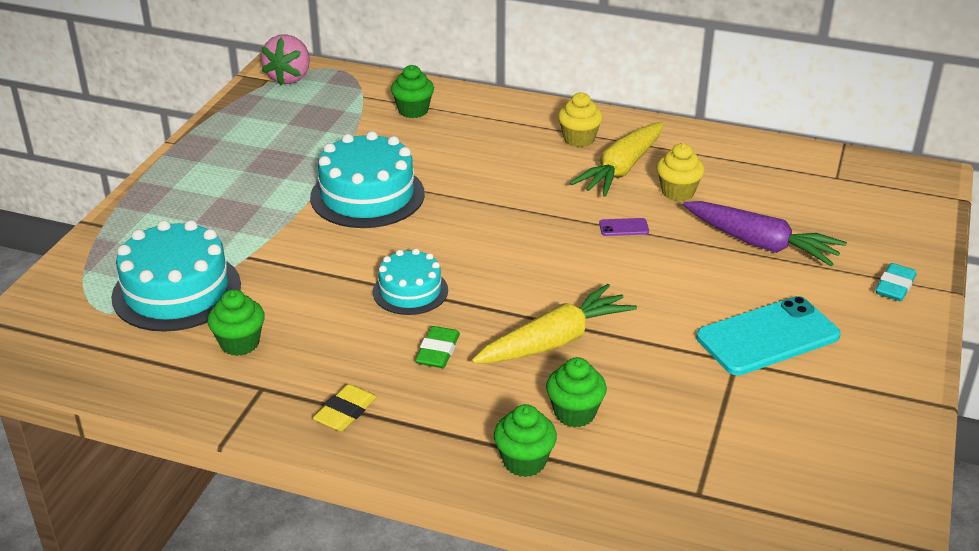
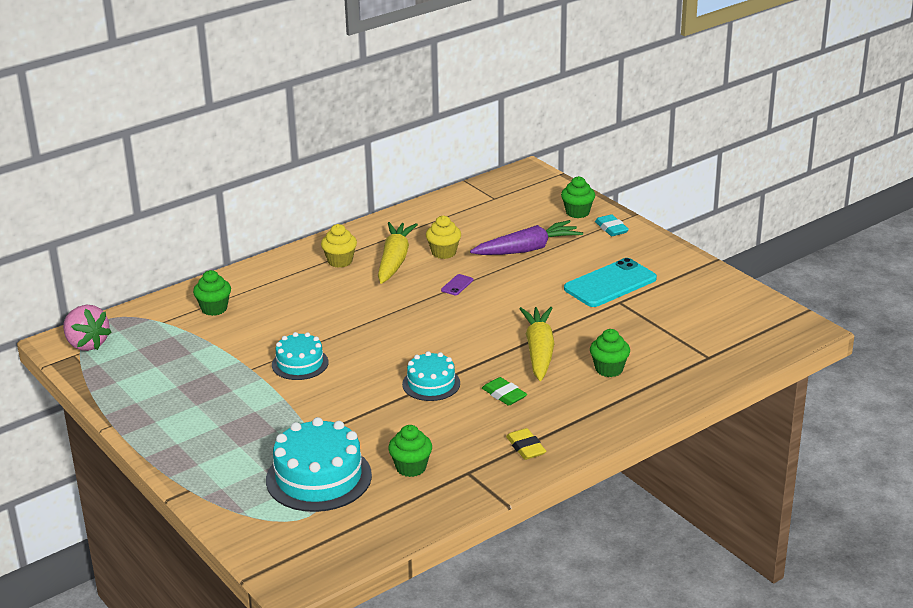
camera: 55 degrees left, 5 degrees down
turquoise cake [310,131,425,228] -> turquoise cake [272,332,328,380], size x0.60
green cupcake [494,404,557,477] -> green cupcake moved to [561,176,595,218]
yellow carrot [570,122,663,197] -> yellow carrot turned 150 degrees counterclockwise [378,222,418,284]
turquoise phone [696,296,841,375] -> turquoise phone turned 45 degrees clockwise [564,258,657,307]

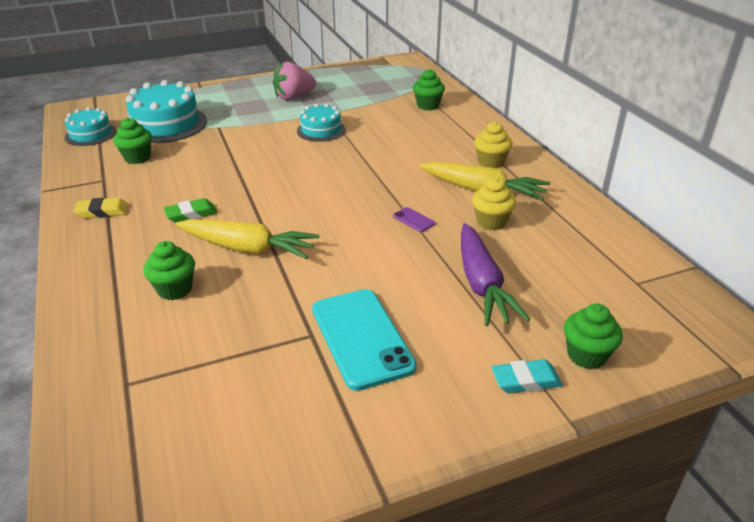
camera: 105 degrees right, 5 degrees up
pink strawberry [63,305,112,351] -> pink strawberry moved to [273,62,316,100]
turquoise cake [402,351,460,401] -> turquoise cake moved to [65,107,117,146]

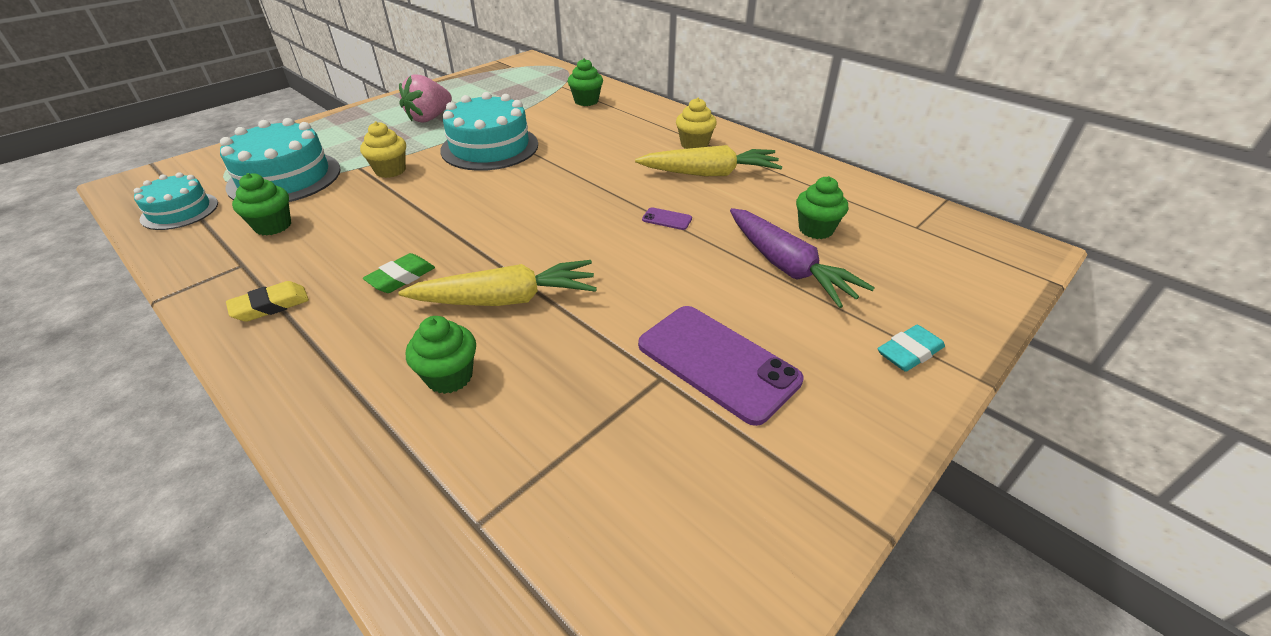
camera: 25 degrees left, 5 degrees up
turquoise cake [297,103,346,142] -> turquoise cake [440,92,538,171], size x1.68
turquoise phone [312,289,417,391] -> purple phone [638,306,803,426]
yellow cupcake [472,177,516,230] -> yellow cupcake moved to [360,121,406,178]
green cupcake [564,304,623,369] -> green cupcake moved to [796,176,848,239]

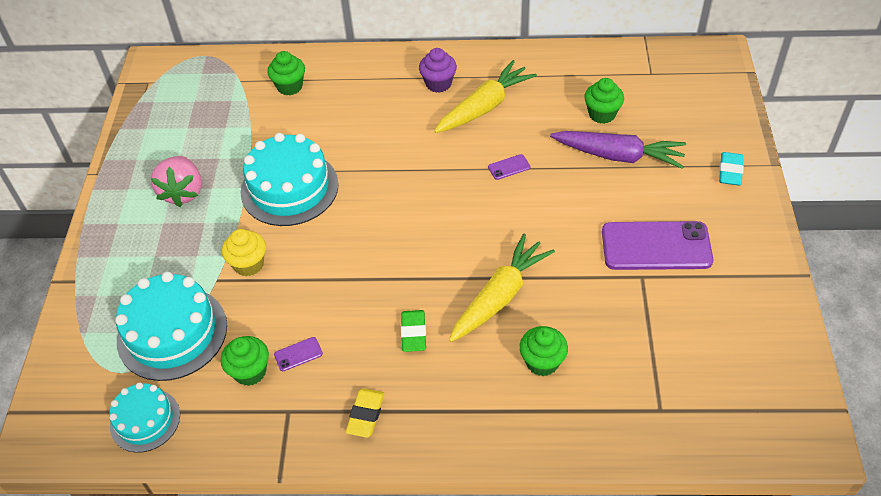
camera: 40 degrees left, 10 degrees up
yellow cupcake [676,98,717,149] -> purple cupcake [419,48,457,93]
none -> purple phone [274,337,323,371]

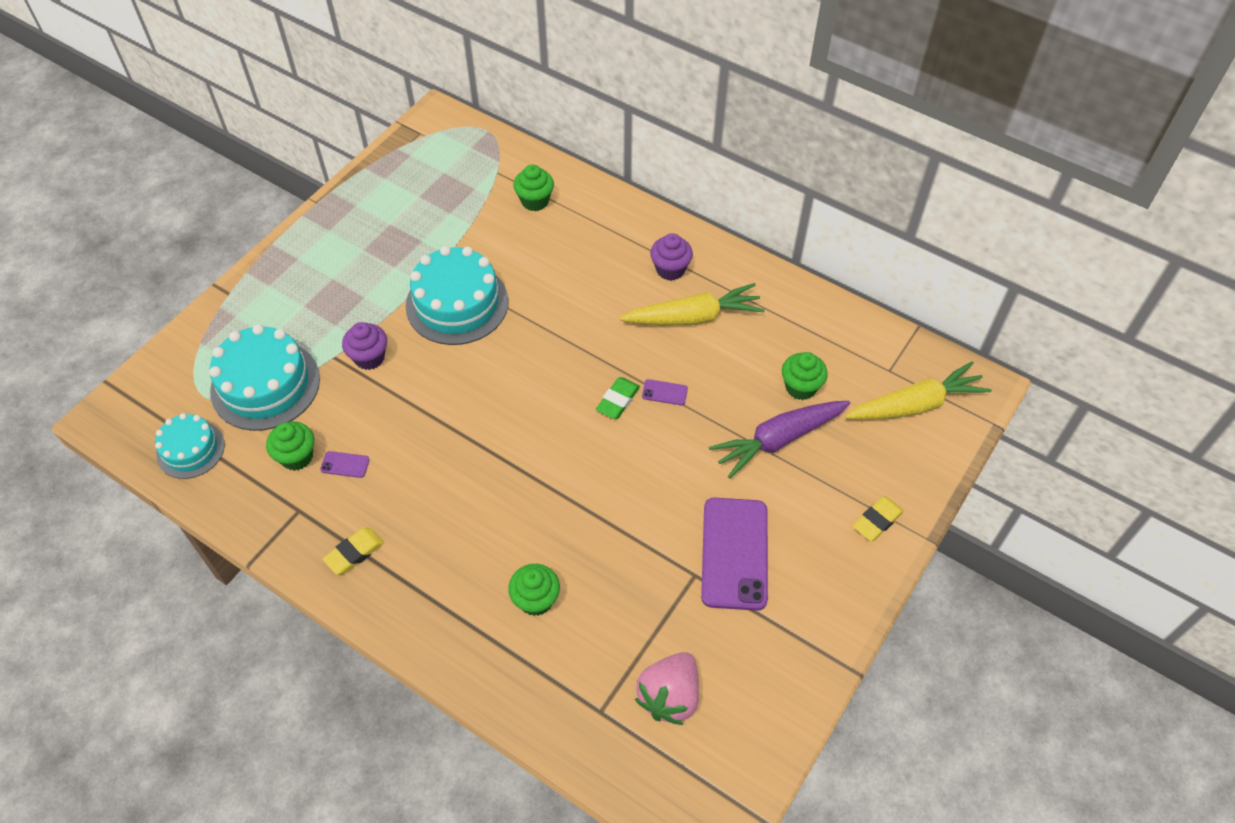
camera: 30 degrees right, 5 degrees up
pink strawberry [151,156,202,207] -> pink strawberry moved to [635,652,699,725]
yellow cupcake [222,229,266,276] -> purple cupcake [342,322,387,370]
green eraser [401,310,426,352] -> green eraser moved to [596,377,640,419]
yellow carrot [449,234,555,342] -> yellow carrot moved to [845,361,992,420]
purple carrot [550,131,686,169] -> purple carrot turned 105 degrees clockwise [709,401,850,479]
purple phone [602,221,713,270] -> purple phone turned 60 degrees clockwise [701,498,768,611]
turquoise eraser [719,152,744,186] -> yellow eraser [853,496,904,541]

